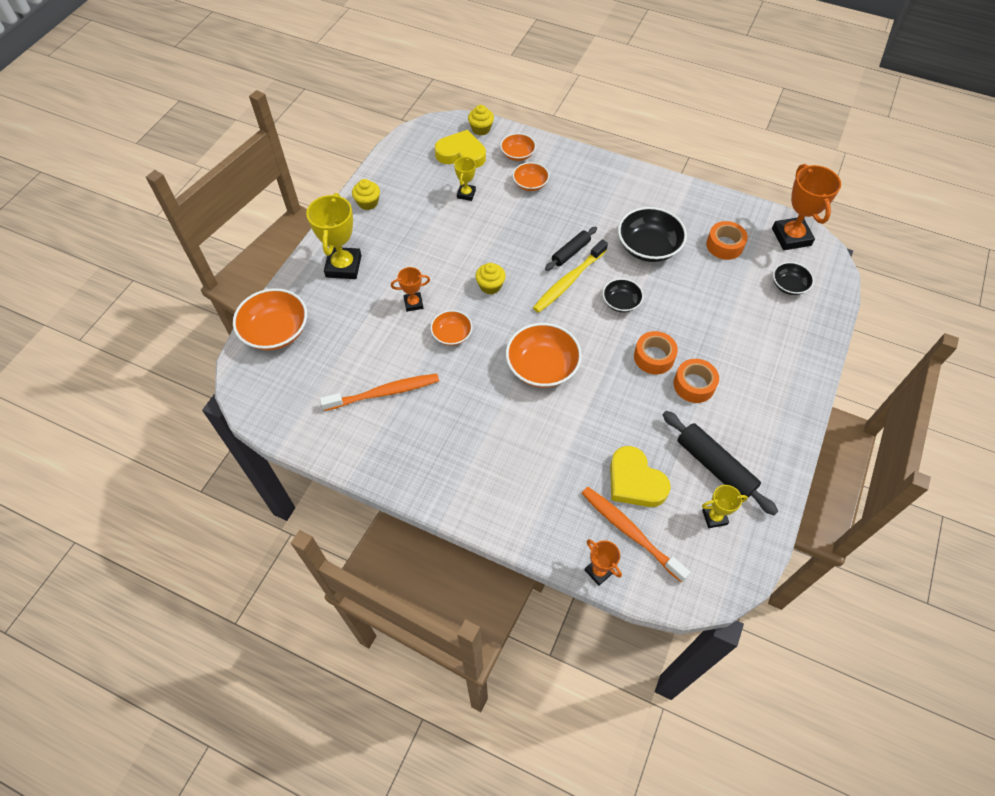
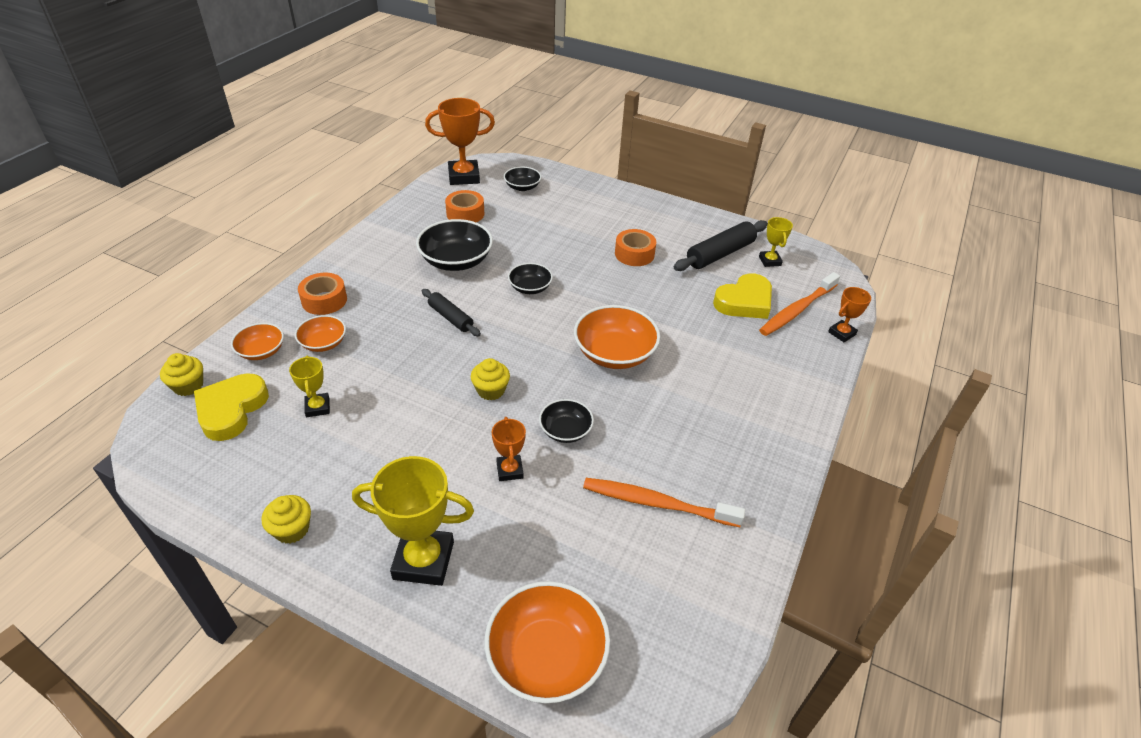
camera: 90 degrees left, 15 degrees down
orange toothbrush [320,374,439,411] -> orange toothbrush turned 60 degrees counterclockwise [583,478,745,527]
orange bowl [430,310,472,346] -> black bowl [539,399,594,443]
yellow trophy [454,156,476,201] -> yellow trophy turned 60 degrees clockwise [289,356,330,417]
yellow toothbrush [533,239,608,313] -> none
orange tape [634,331,678,374] -> orange tape moved to [298,273,347,315]

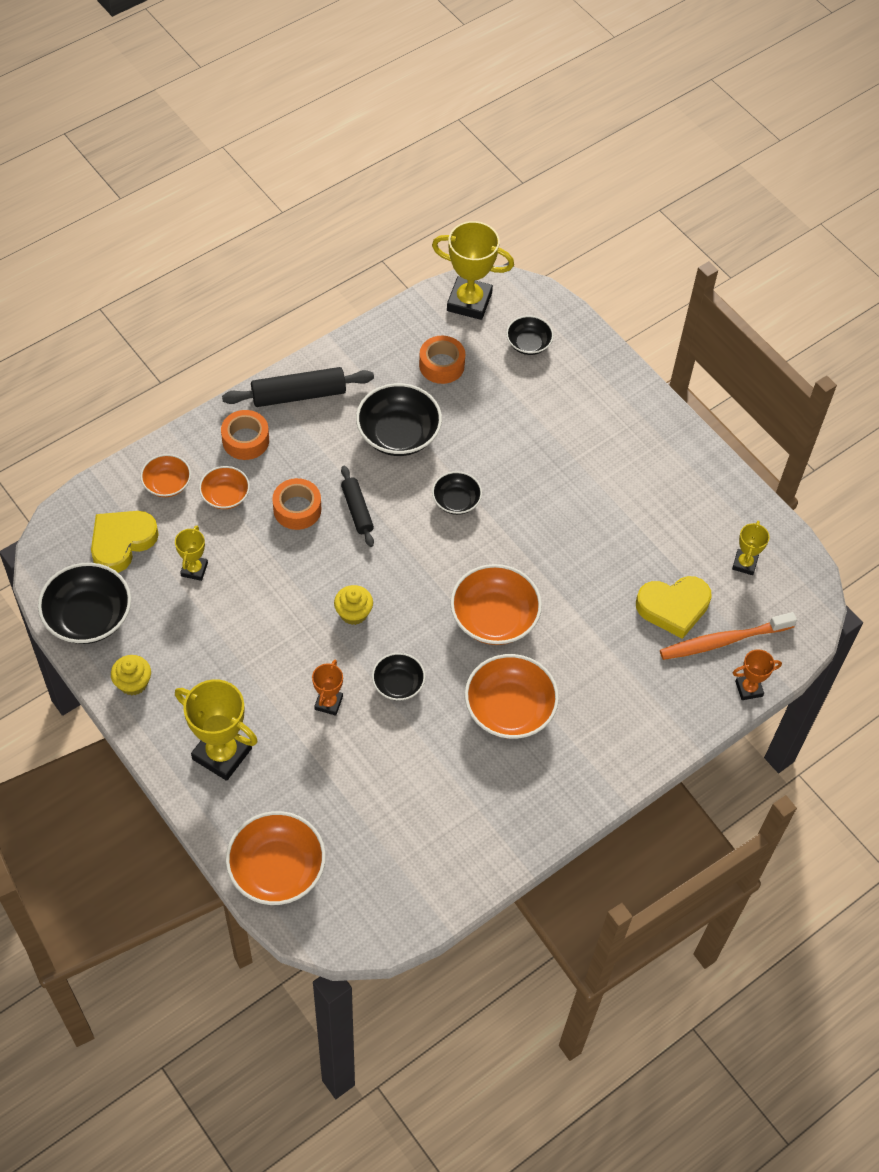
camera: 25 degrees right, 15 degrees up
yellow cupcake [160,353,203,396] -> none
orange trophy [425,98,495,185] -> yellow trophy [432,221,514,320]
orange toothbrush [583,478,745,527] -> none
orange tape [615,229,656,266] -> orange tape moved to [272,478,321,530]
black rolling pin [674,220,768,271] -> black rolling pin moved to [222,367,374,407]
none -> black bowl [38,563,131,644]
none -> orange bowl [465,654,559,739]

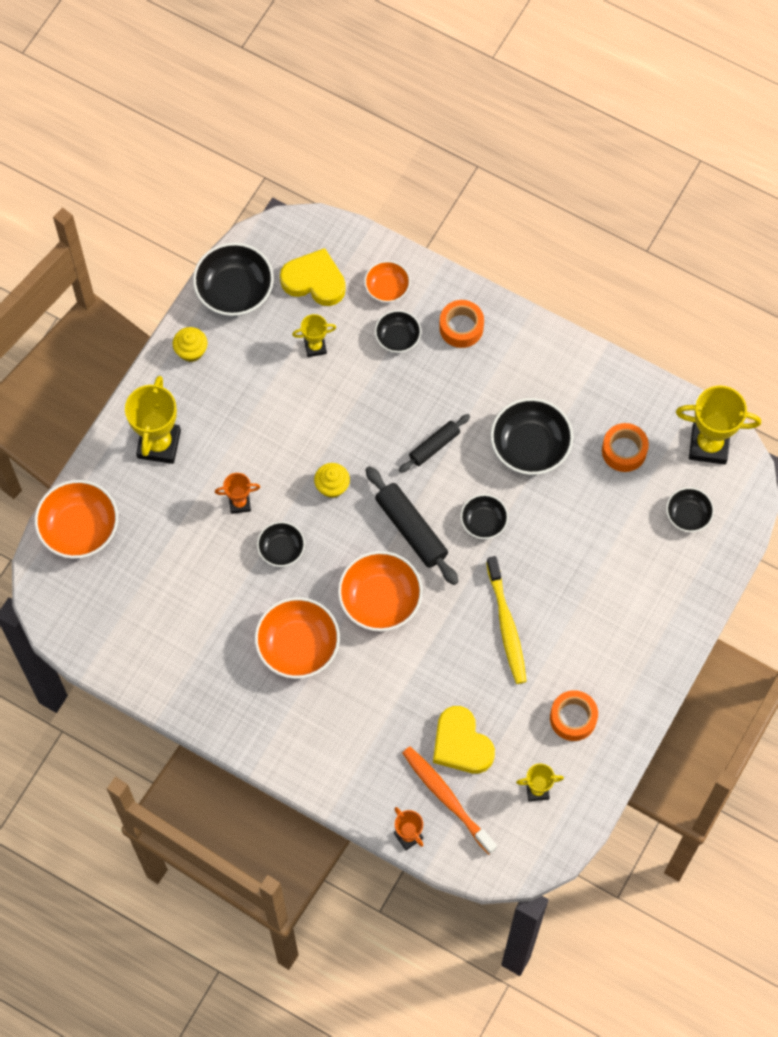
camera: 70 degrees right, 10 degrees up
orange bowl [199,466,250,509] -> black bowl [375,310,421,353]
black rolling pin [222,367,374,407] -> black rolling pin moved to [365,466,459,585]
orange tape [272,478,321,530] -> orange tape moved to [550,690,598,741]
yellow trophy [432,221,514,320] -> yellow trophy turned 75 degrees counterclockwise [676,386,761,465]
none -> yellow toothbrush [486,556,527,684]

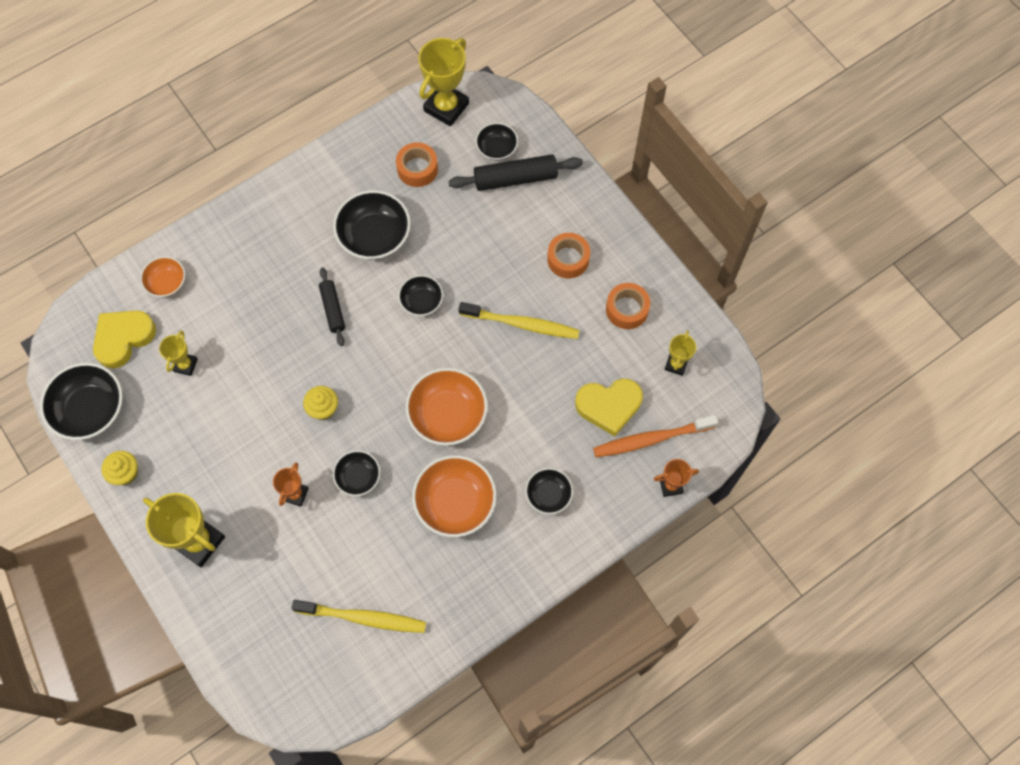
camera: 65 degrees left, 0 degrees up
orange bowl [34,480,118,559] -> none
black rolling pin [365,466,459,585] -> black rolling pin moved to [448,154,583,191]
black bowl [375,310,421,353] -> black bowl moved to [525,468,573,514]
orange tape [439,300,484,348] -> orange tape moved to [547,233,590,278]
none -> yellow toothbrush [292,600,426,633]

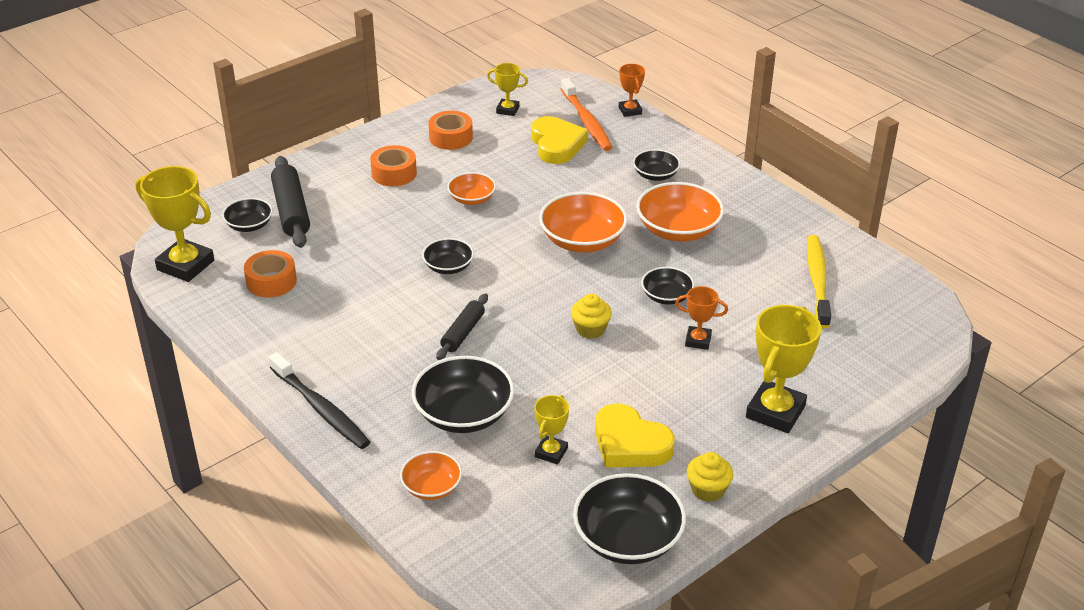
camera: 95 degrees left, 30 degrees down
yellow heart [93,310,156,369] -> yellow heart moved to [595,403,675,468]
yellow trophy [159,331,198,376] -> yellow trophy turned 75 degrees counterclockwise [534,395,569,465]
black rolling pin [319,268,345,346] -> black rolling pin turned 45 degrees counterclockwise [436,294,488,360]
black bowl [333,190,411,260] -> black bowl moved to [412,356,514,433]
yellow toothbrush [459,302,580,339] -> orange bowl [447,172,496,205]
none -> black toothbrush [268,352,370,449]

